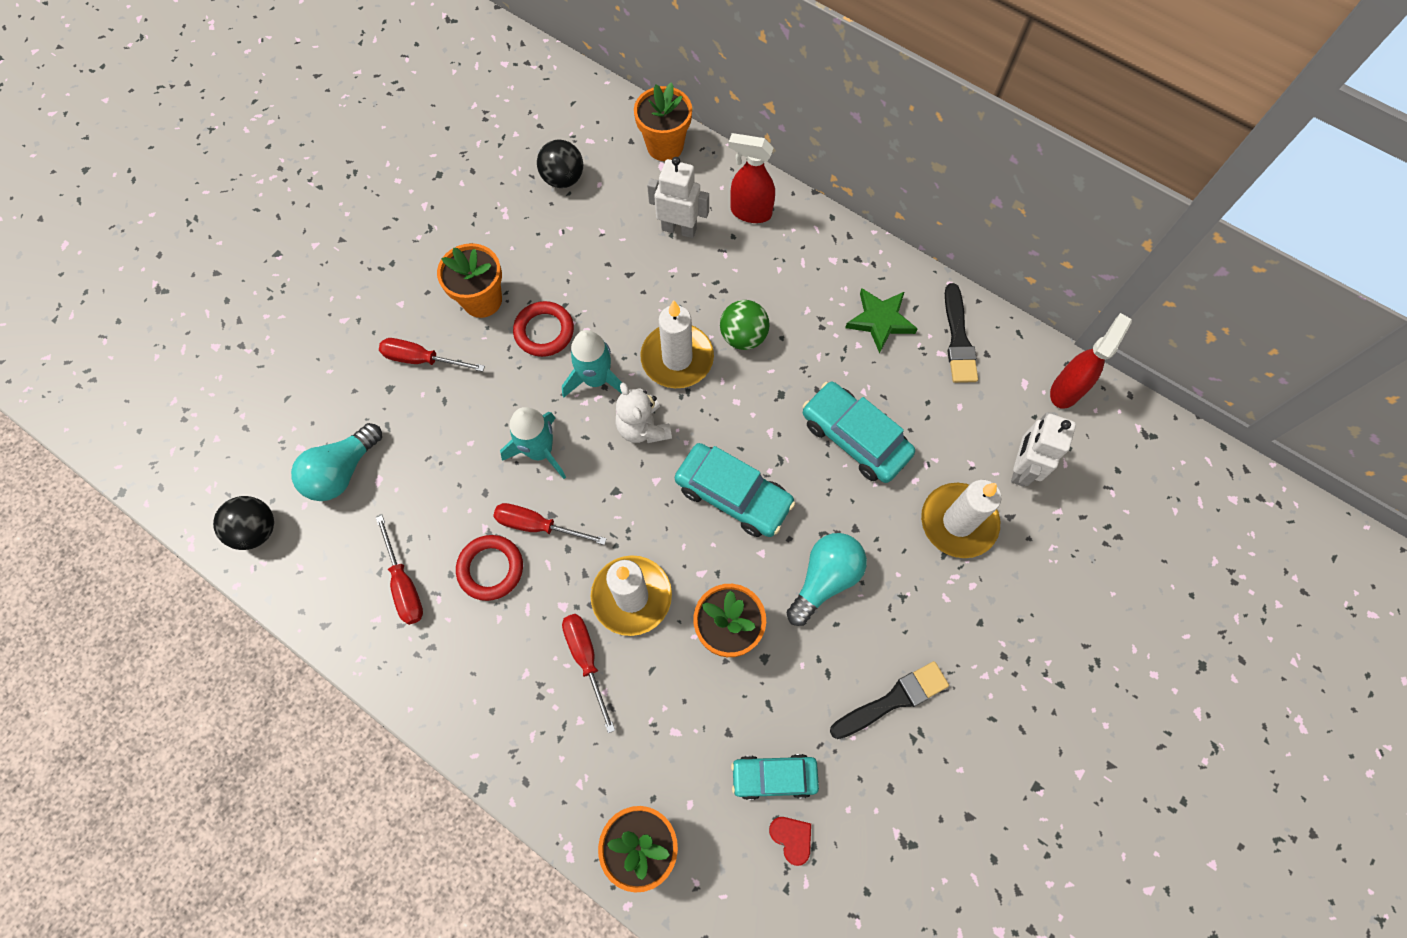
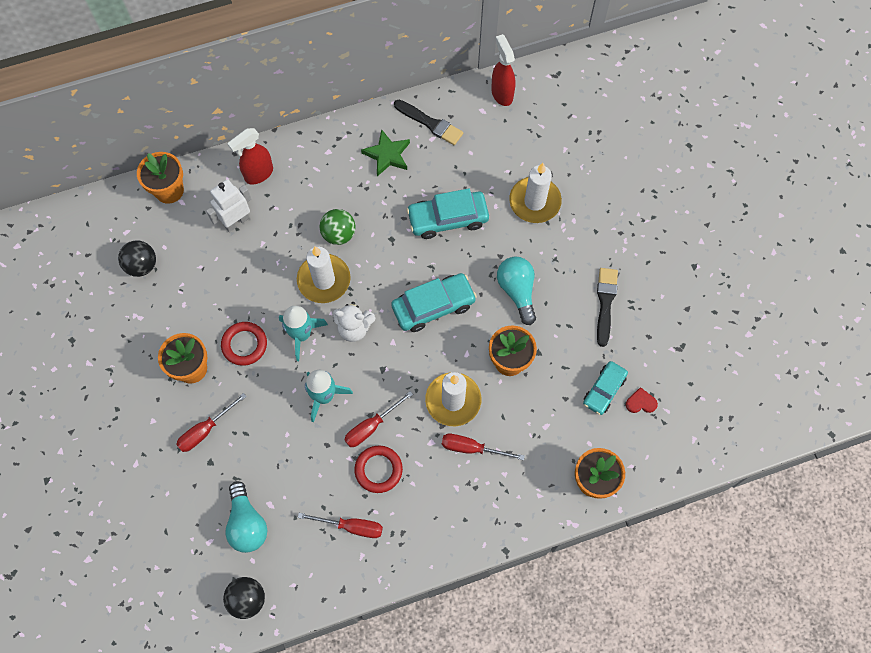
camera: 55 degrees left, 0 degrees up
white robot [1011,412,1076,487] -> none

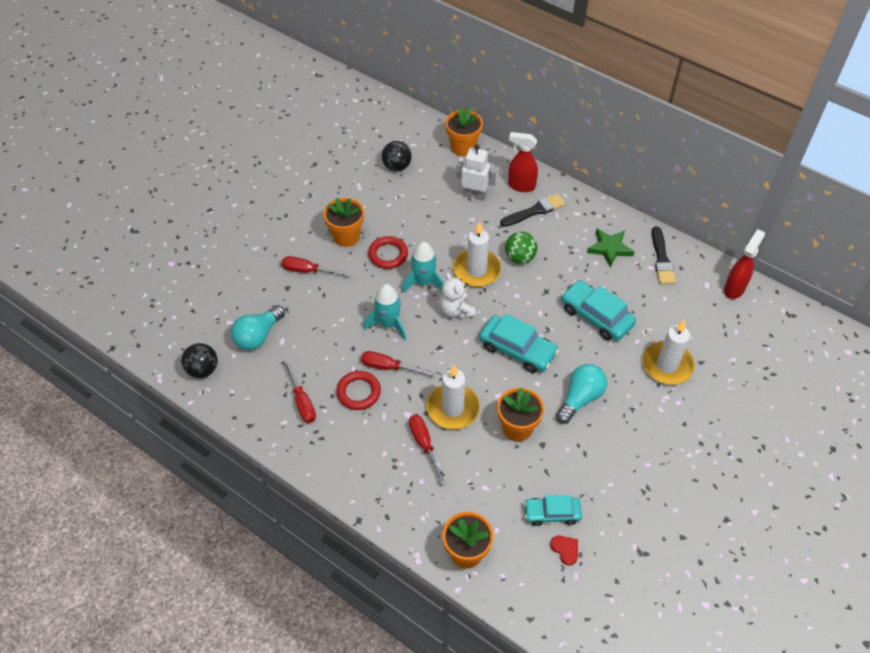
camera: 55 degrees right, 15 degrees down
black brush [597,268,618,347] -> black brush moved to [500,194,566,227]

